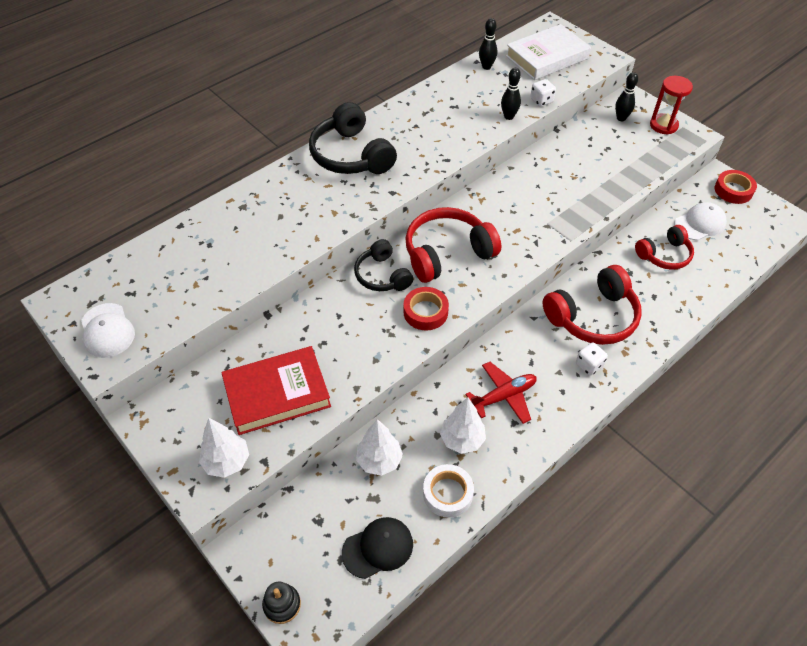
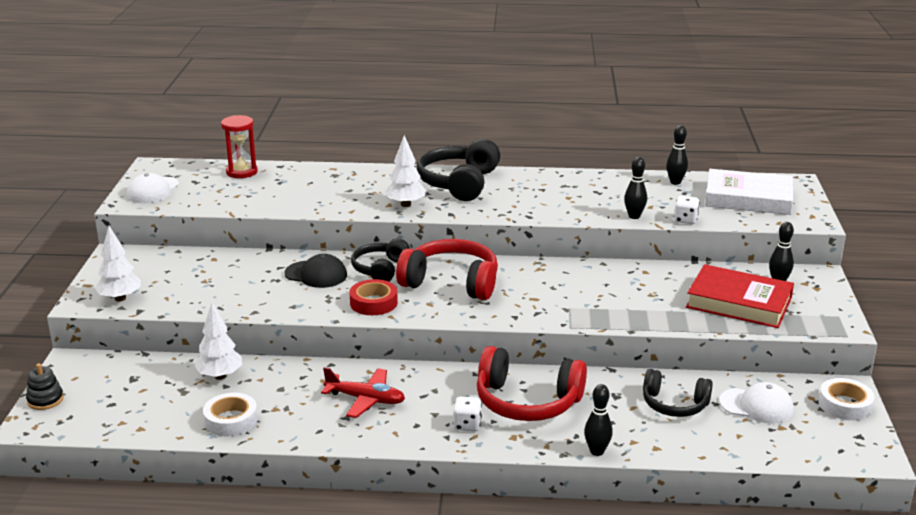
camera: 45 degrees right, 25 degrees down
red book [221,346,331,435] -> red book moved to [686,264,794,328]
black cap [342,517,413,579] -> black cap moved to [284,254,347,288]
white tree [440,397,486,454] -> white tree moved to [385,135,426,207]
red headphones [635,225,694,270] -> black headphones [643,369,713,417]
red hourglass [650,76,693,135] -> red hourglass moved to [221,115,258,178]
red tape [715,170,757,204] -> white tape [818,378,875,421]
none -> black bowling pin [584,384,613,456]

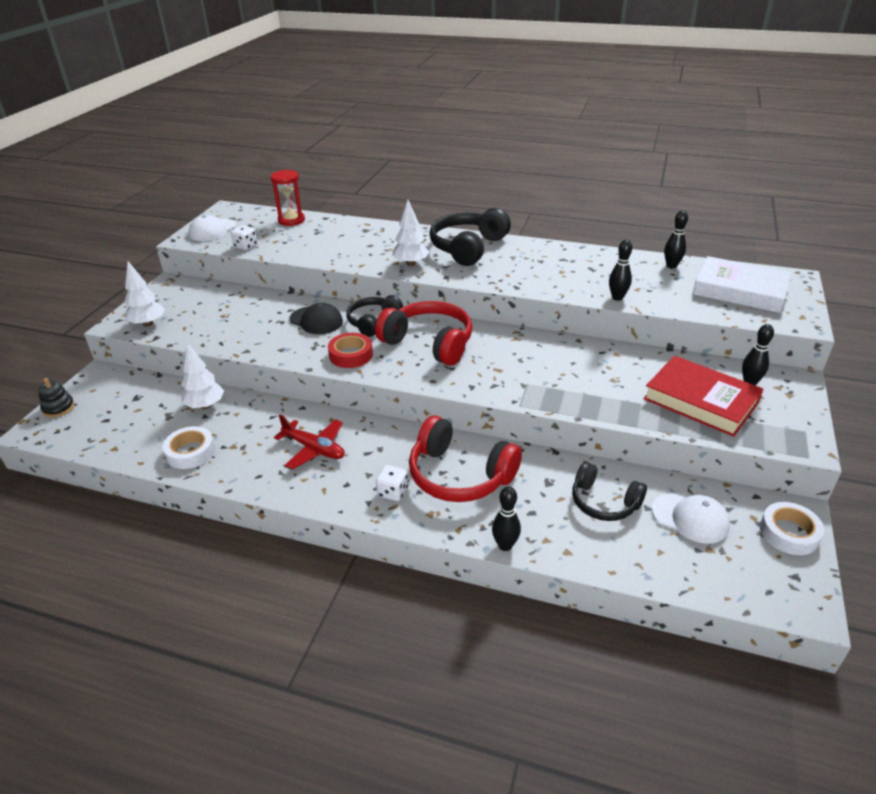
camera: 15 degrees right, 10 degrees up
white dice [674,196,700,224] -> white dice moved to [231,225,257,250]

